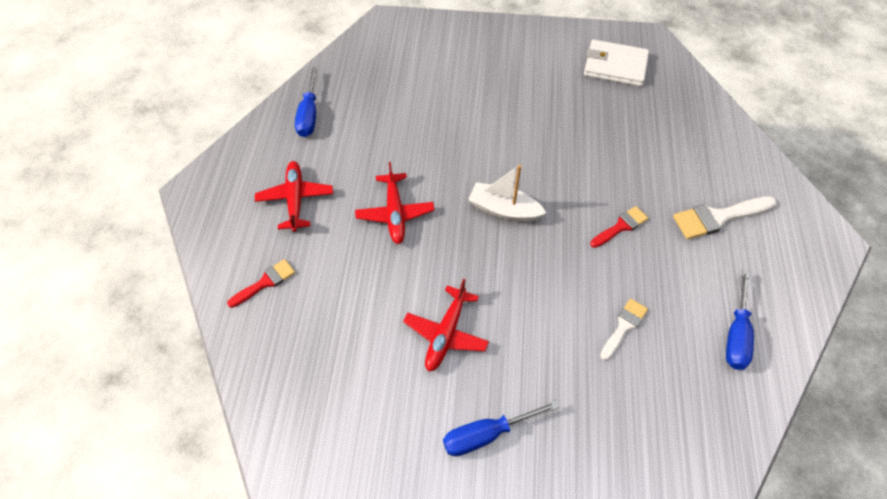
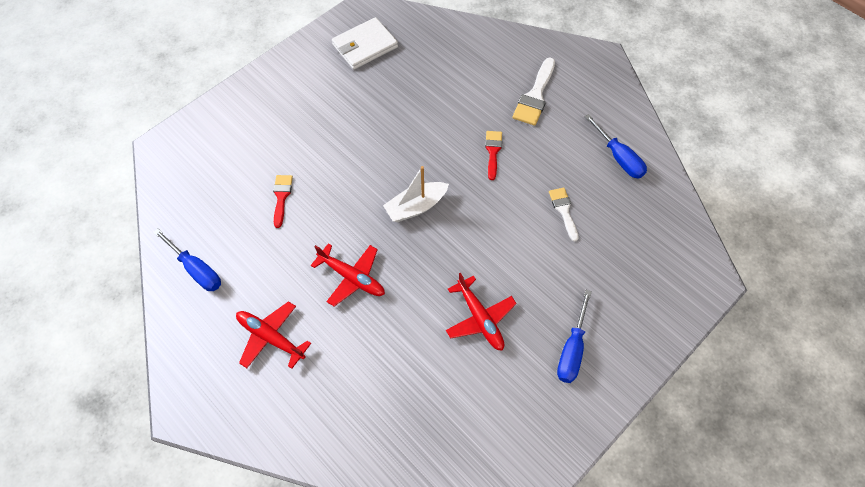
camera: 50 degrees left, 5 degrees up
red brush [227,259,295,308] -> red brush moved to [273,175,293,228]

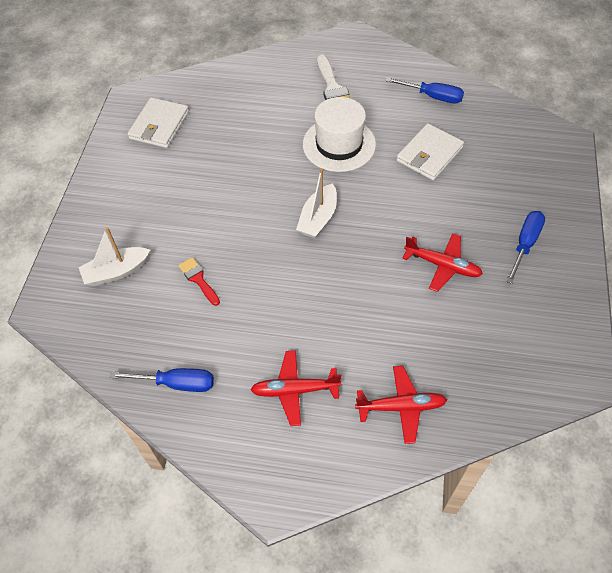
camera: 35 degrees left, 5 degrees down
red plane [311,243,385,307] -> red plane moved to [355,366,447,444]
red brush [485,131,502,180] -> white hat [303,97,376,172]
white brush [549,188,579,242] -> white wallet [396,123,464,180]
blue screwdriver [557,290,592,383] -> blue screwdriver turned 135 degrees counterclockwise [506,211,545,284]
none -> white boat [79,227,151,286]

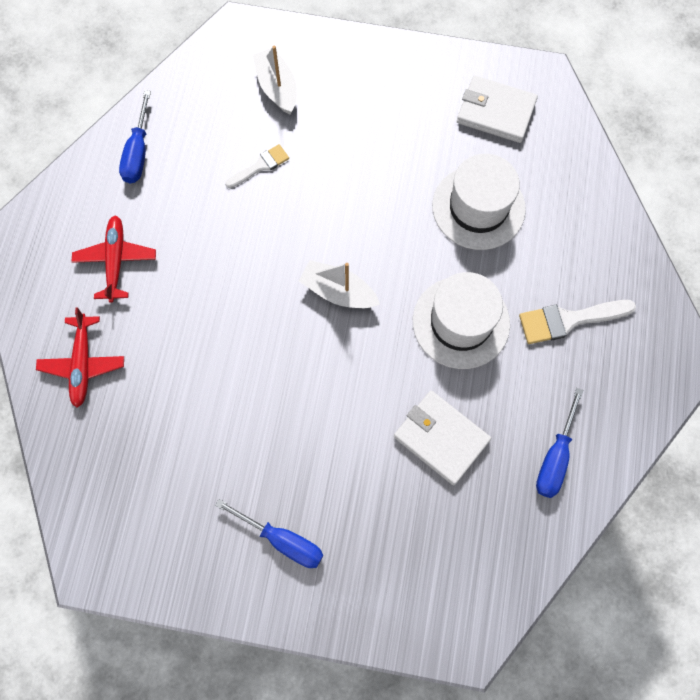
camera: 90 degrees right, 15 degrees up
red brush [178,257,220,306] -> white brush [225,144,289,188]
red plane [402,233,483,292] -> none
none -> white hat [432,154,526,250]

